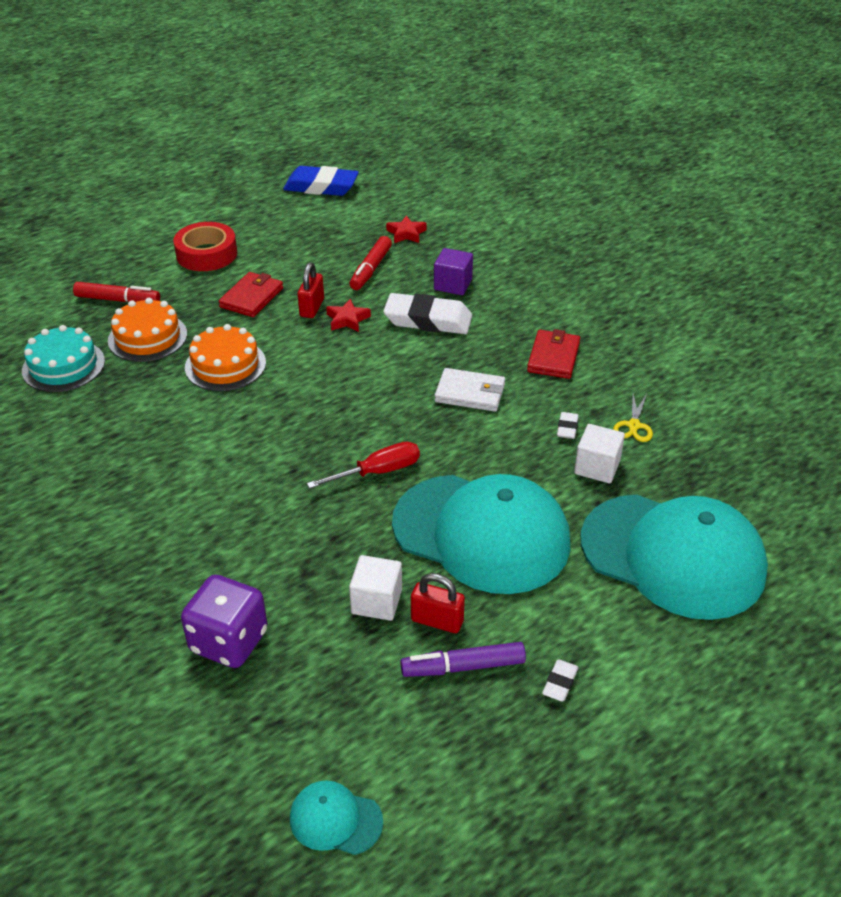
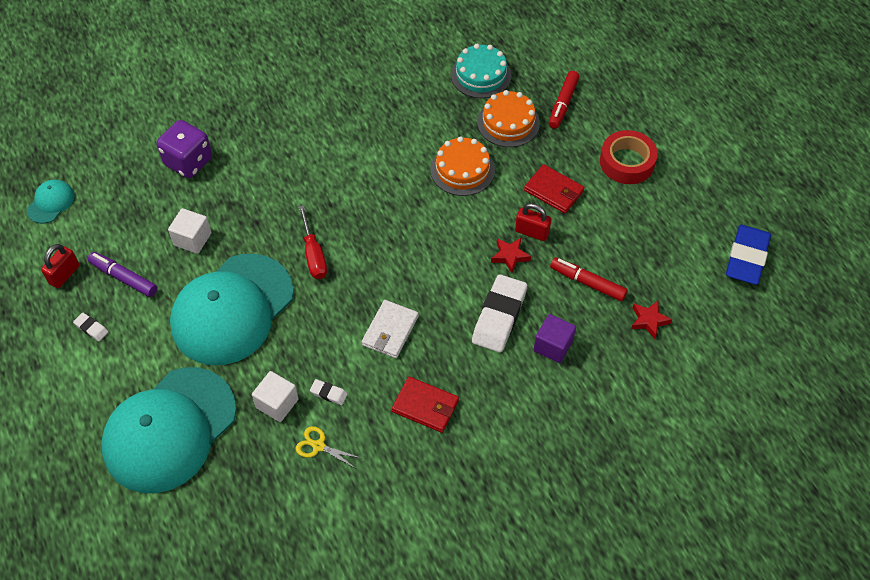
camera: 100 degrees right, 15 degrees up
purple marker [400,642,526,677] -> purple marker turned 60 degrees counterclockwise [88,252,157,297]
red padlock [411,573,465,633] -> red padlock moved to [41,244,79,288]

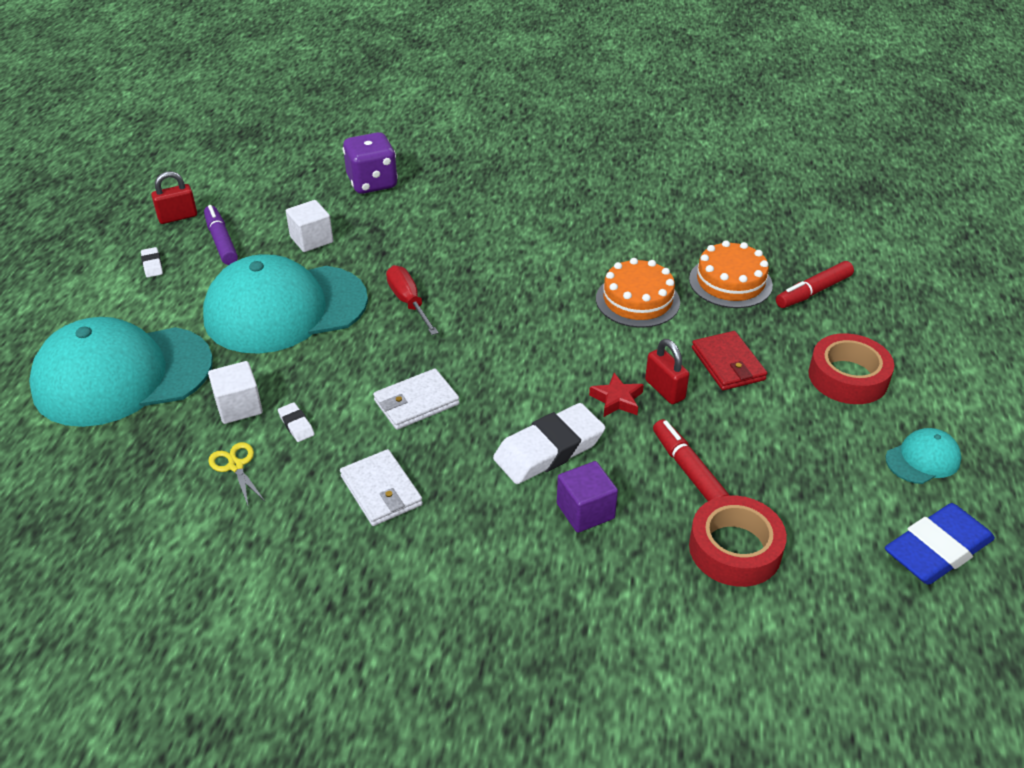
camera: 35 degrees right, 15 degrees down
turquoise cap [27,180,74,224] -> turquoise cap moved to [885,428,962,484]
red screwdriver [298,205,327,279] -> red screwdriver turned 135 degrees clockwise [386,265,439,335]
red wallet [392,377,459,433] -> white wallet [340,449,423,526]
turquoise cake [451,44,512,98] -> none
red star [631,301,672,339] -> red tape [689,495,787,587]

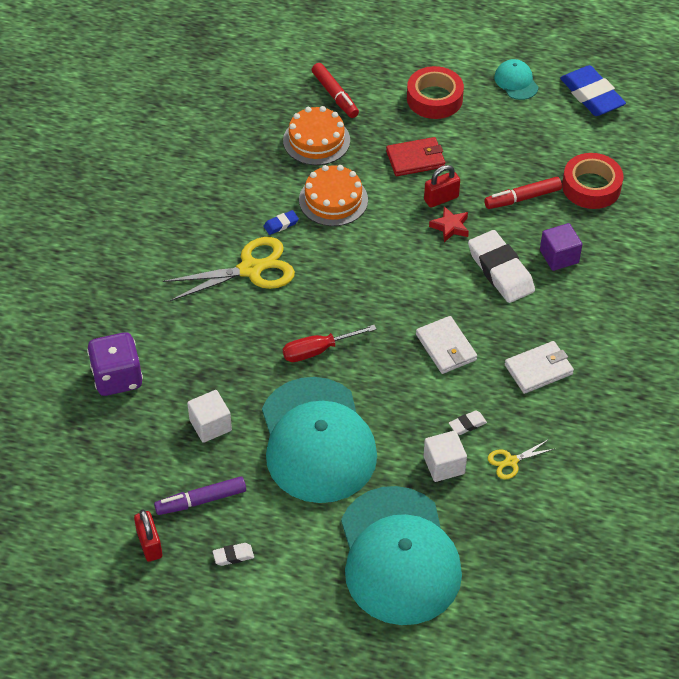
camera: 85 degrees left, 10 degrees up
none -> yellow scissors [163,237,295,301]
none -> blue eraser [264,210,299,235]

